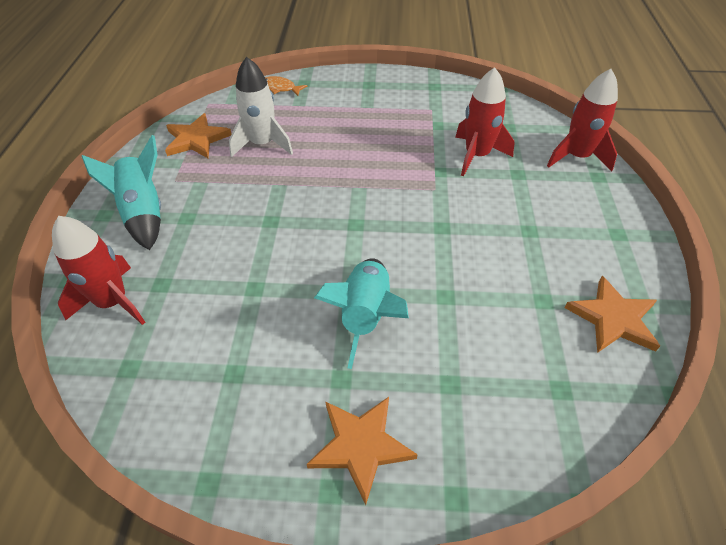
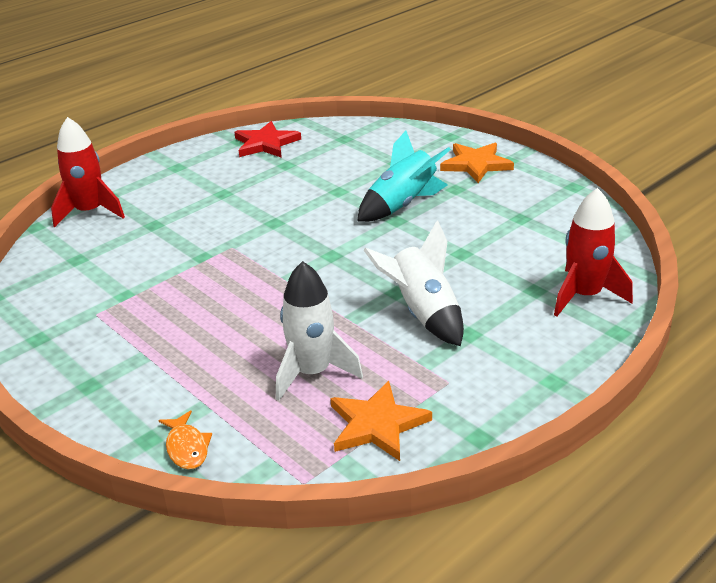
camera: 135 degrees left, 15 degrees down
turquoise rocket [82,135,161,250] -> none
red rocket [455,67,515,176] -> none
orange star [564,276,660,353] -> red star [234,121,301,158]
none -> white rocket [364,220,464,346]

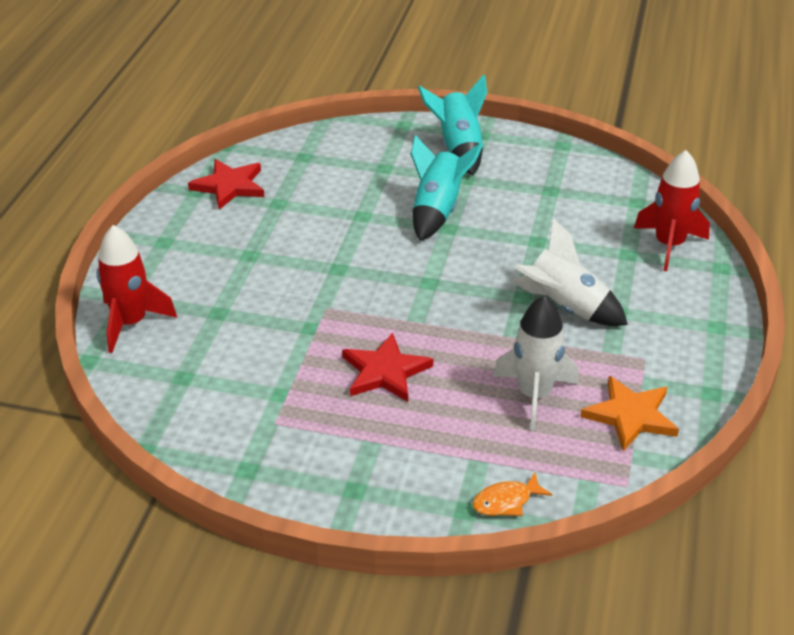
camera: 35 degrees left, 5 degrees up
orange fish [158,410,212,470] -> orange fish turned 120 degrees clockwise [472,473,552,516]
orange star [440,143,514,183] -> turquoise rocket [418,74,487,175]
none -> red star [342,333,433,402]

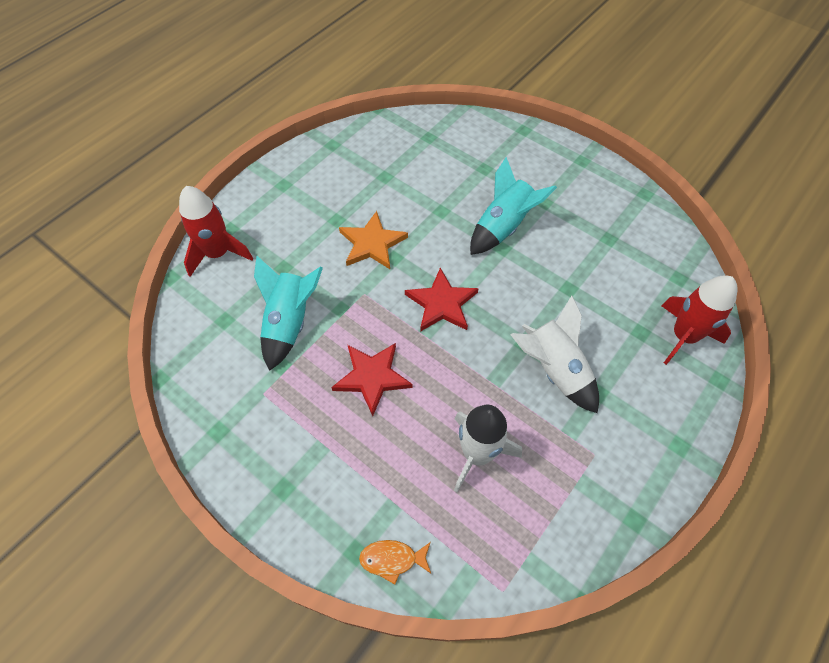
camera: 25 degrees right, 20 degrees up
red star [188,159,264,210] -> red star moved to [405,268,479,332]
turquoise rocket [418,74,487,175] -> turquoise rocket moved to [254,256,323,371]
orange star [580,376,679,451] -> orange star moved to [339,211,408,269]

